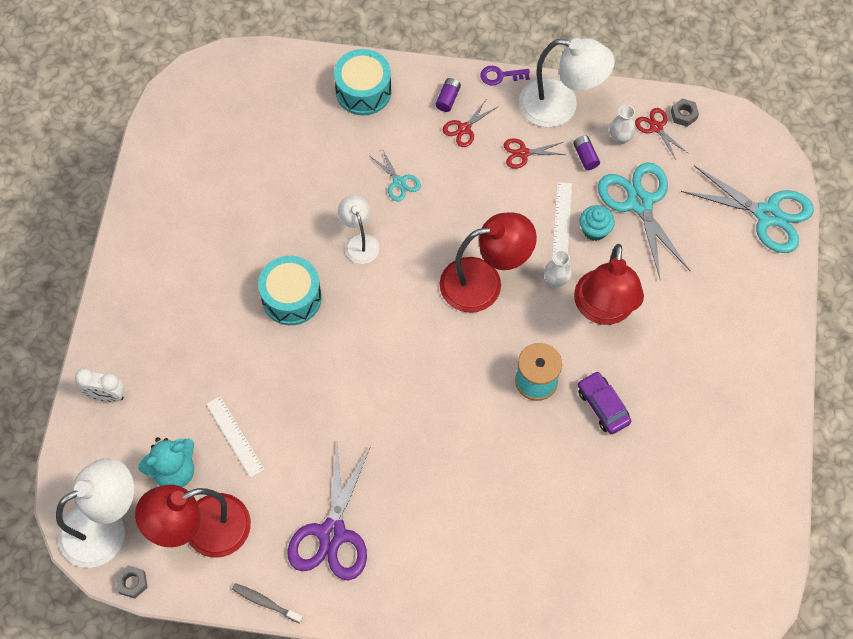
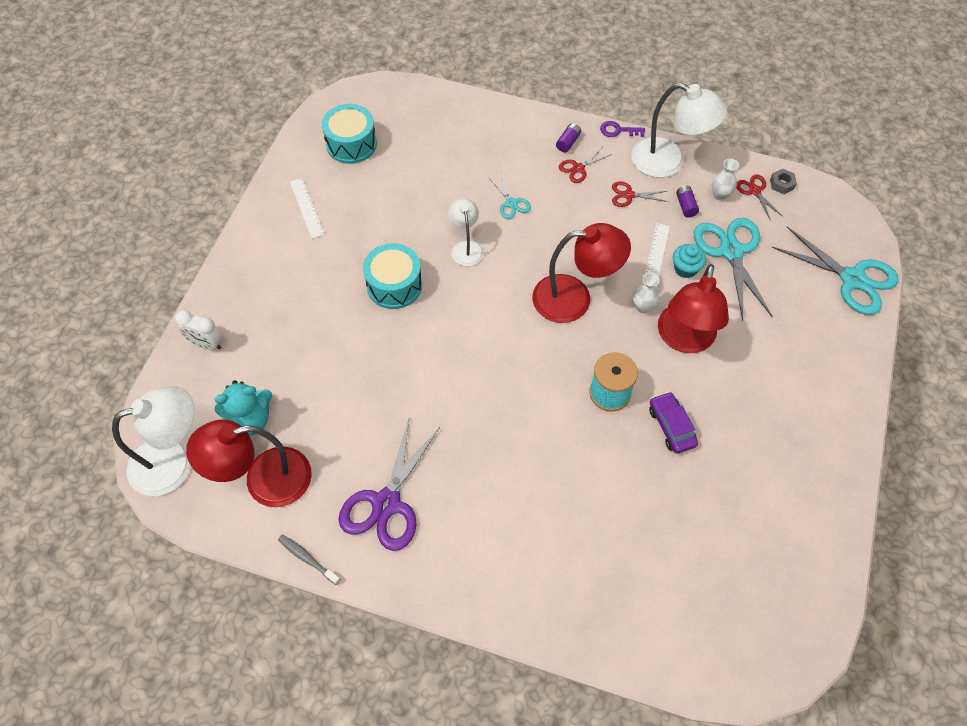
camera: 10 degrees right, 5 degrees down
grey nut [116,565,148,599] -> none
white ruler [206,396,265,478] -> white ruler moved to [290,178,325,239]
turquoise drum [334,49,392,115] -> turquoise drum moved to [322,104,377,164]

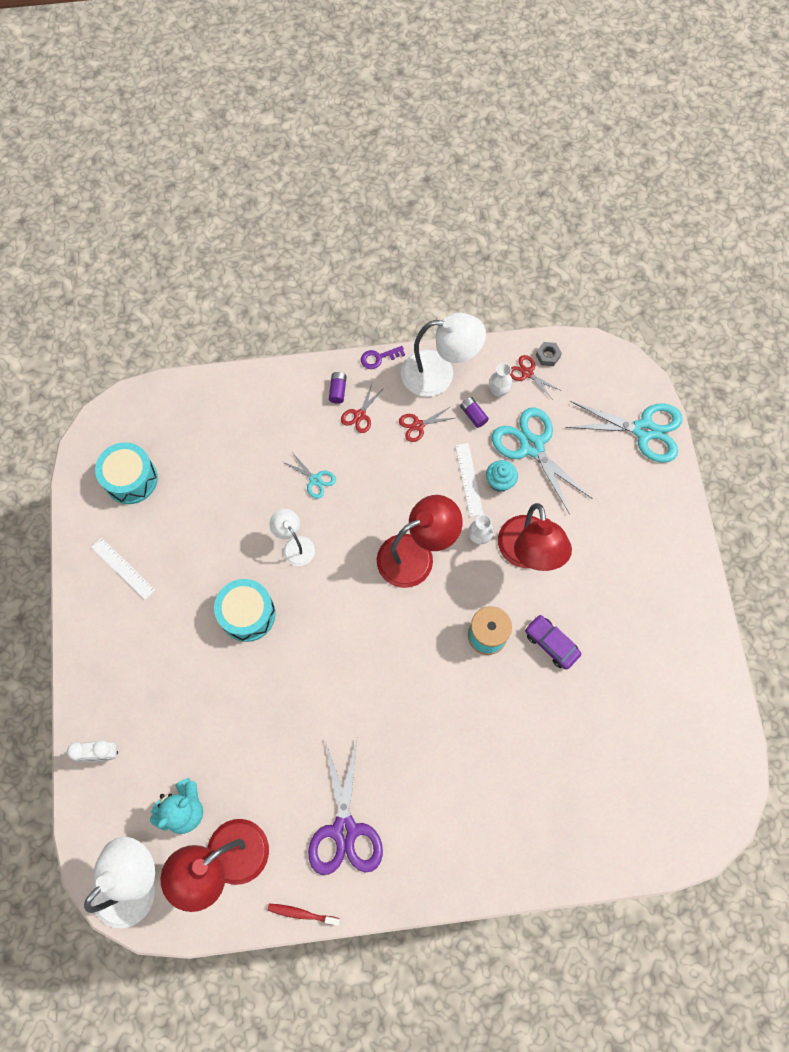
camera: 25 degrees left, 10 degrees up
grey toothbrush [278,535,341,585] -> red toothbrush [268,904,340,926]

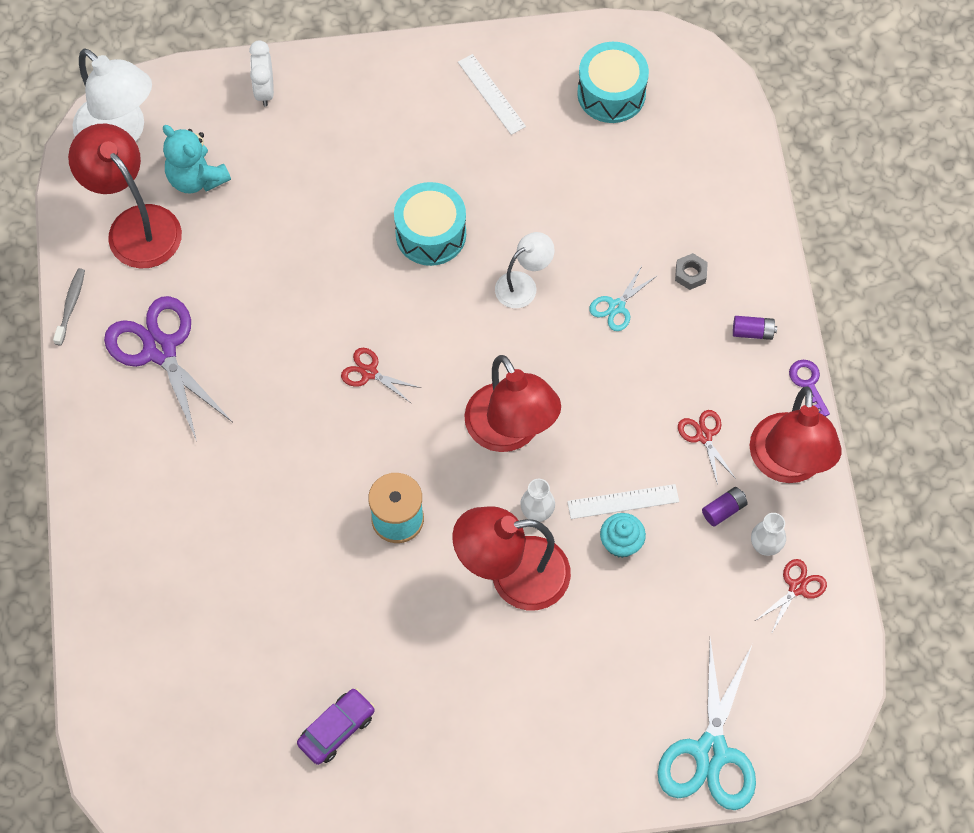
camera: 90 degrees right, 5 degrees down
white ruler [91,537,155,600] -> white ruler turned 75 degrees counterclockwise [458,54,526,135]
red toothbrush [268,904,340,926] -> grey toothbrush [53,268,85,346]
purple scissors [308,740,383,875] -> purple scissors turned 60 degrees clockwise [104,296,232,441]
red scissors [341,384,384,433] -> red scissors moved to [341,348,421,403]
white lamp [401,313,486,397] -> red lamp [749,386,842,483]
turquoise scissors [492,407,593,514] -> none
purple car [525,615,581,670] -> purple car moved to [297,688,375,765]
grey nut [536,342,562,366] -> grey nut moved to [675,253,708,290]

